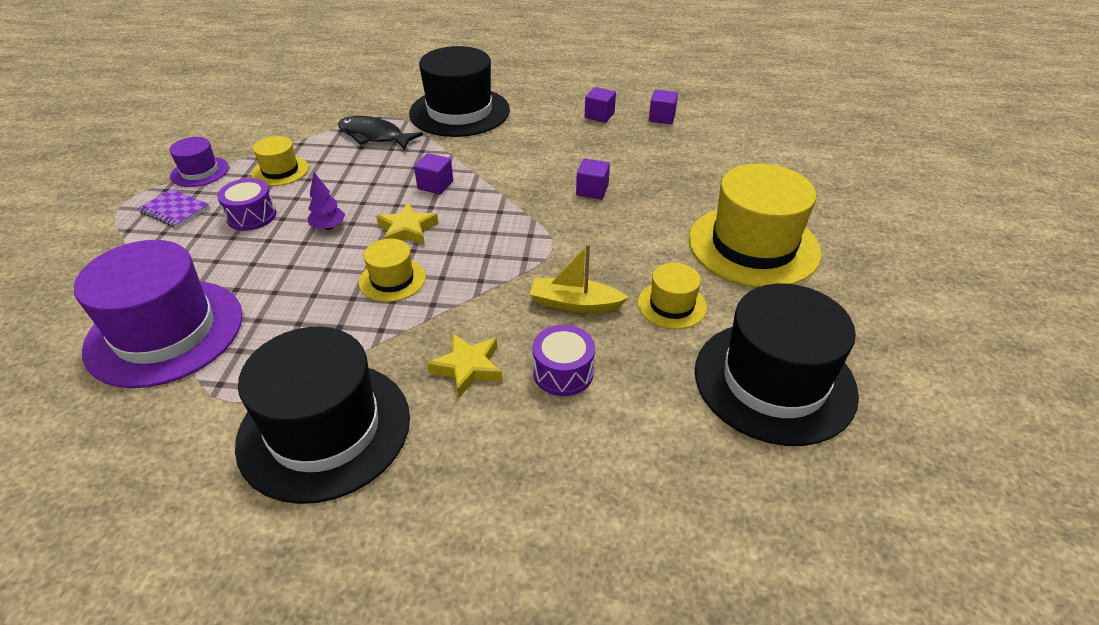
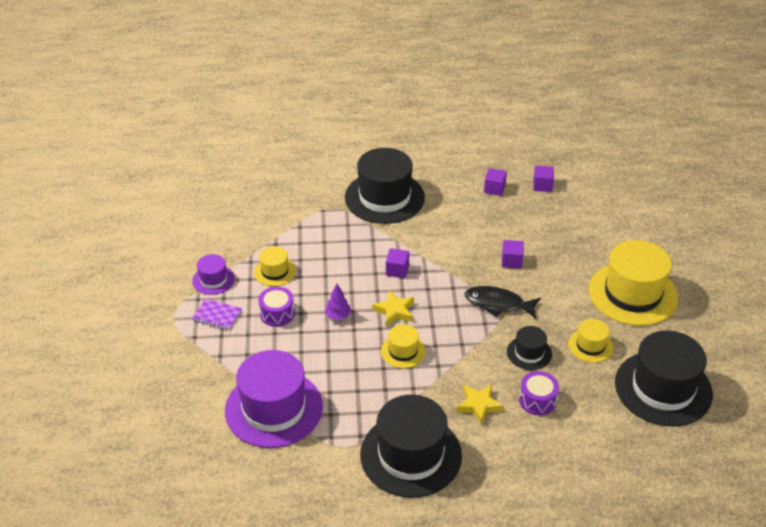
camera: 10 degrees left, 0 degrees up
black fish [338,116,423,150] -> black fish moved to [464,286,541,318]
yellow boat [530,244,629,313] -> black hat [507,326,552,370]

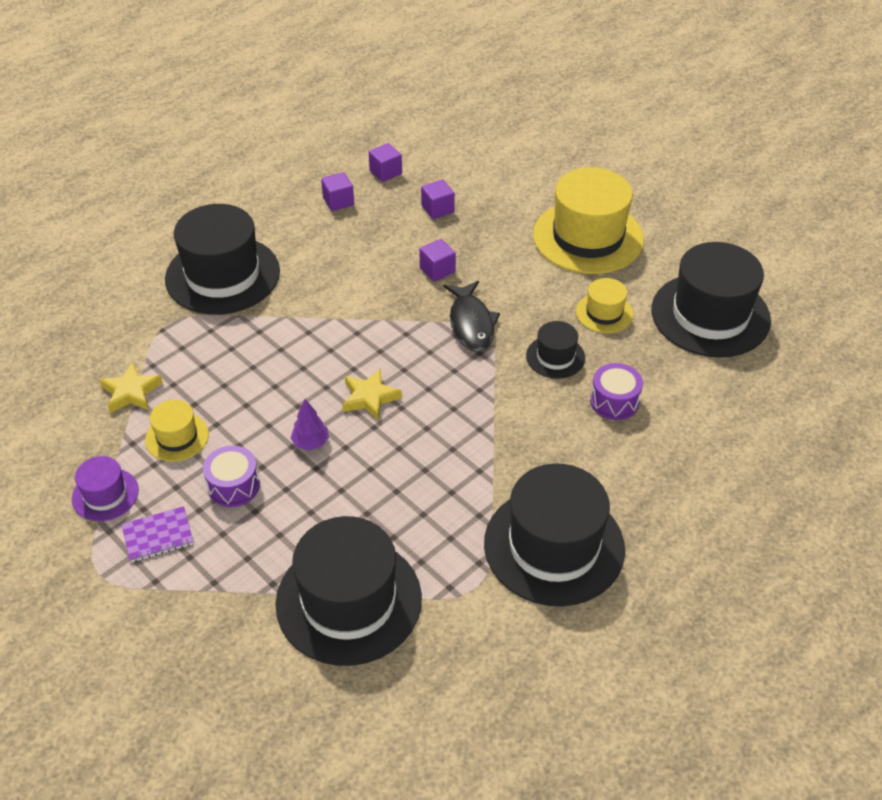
camera: 40 degrees left, 5 degrees up
purple hat [225,350,323,448] -> black hat [275,516,422,666]
yellow hat [381,324,426,368] -> none
purple cube [386,248,409,278] -> purple cube moved to [421,179,455,219]
yellow star [456,385,504,425] -> yellow star moved to [100,363,163,413]
black fish [464,286,541,318] -> black fish turned 75 degrees counterclockwise [443,281,500,352]

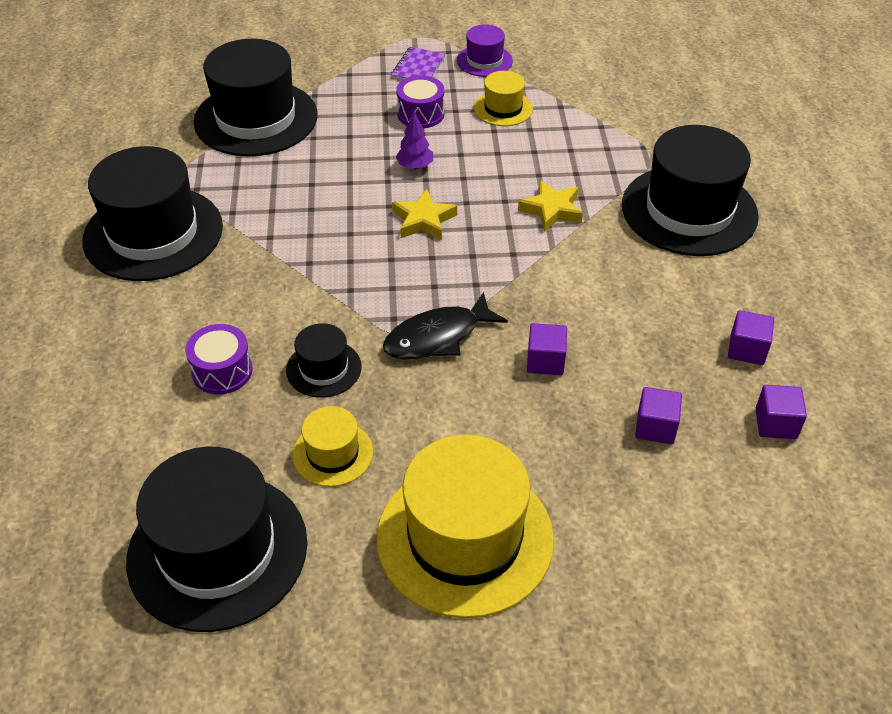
camera: 130 degrees right, 0 degrees up
yellow star [100,363,163,413] -> yellow star moved to [518,180,583,232]
black fish [443,281,500,352] -> black fish turned 60 degrees counterclockwise [383,292,508,359]

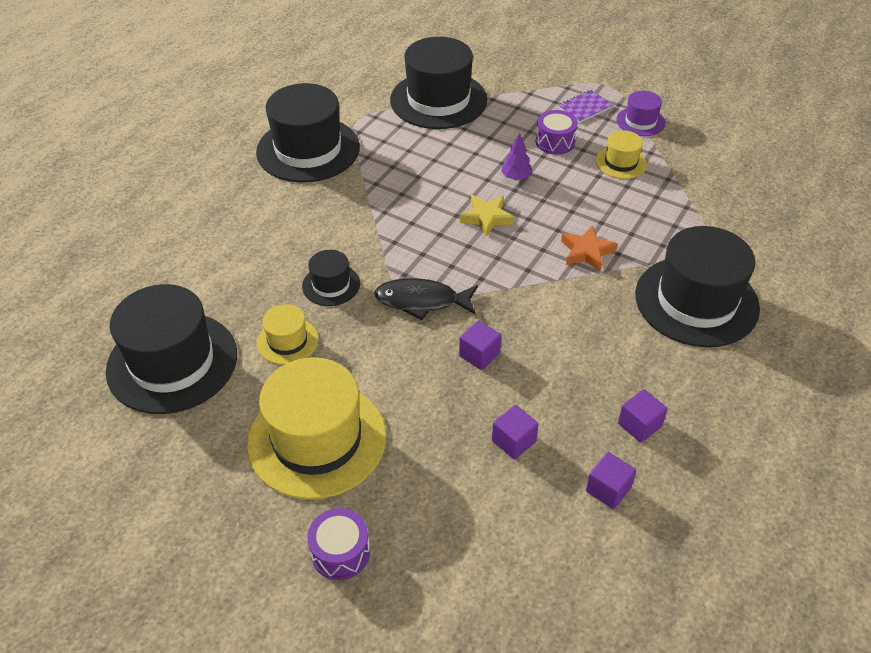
camera: 35 degrees right, 0 degrees up
purple drum [185,324,253,394] -> purple drum moved to [307,508,370,580]
yellow star [518,180,583,232] -> orange star [561,225,618,272]

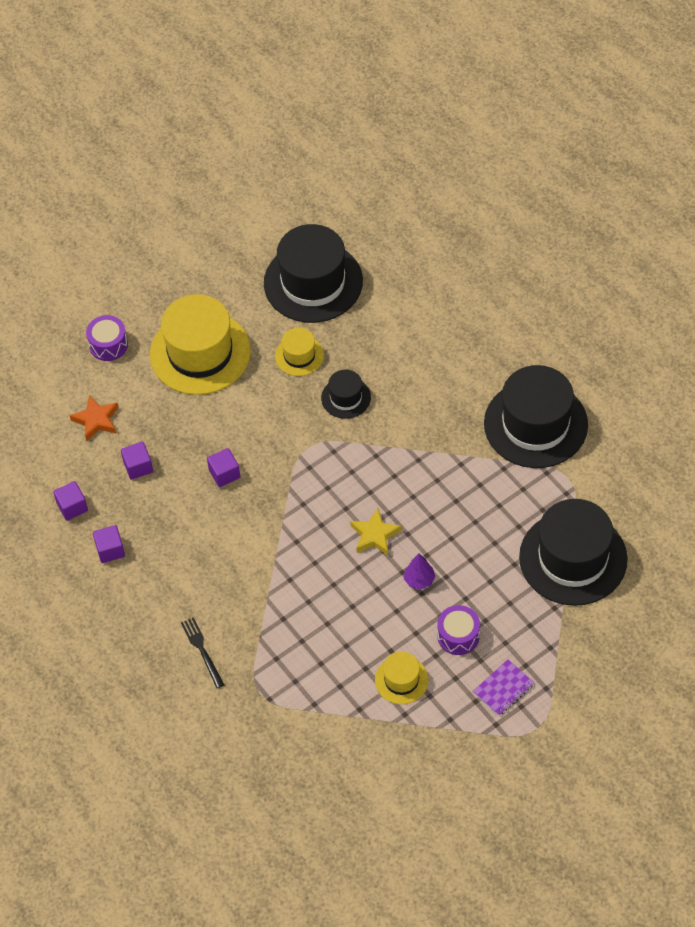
camera: 115 degrees right, 10 degrees up
black fish [374,278,478,320] -> none
purple notebook [558,90,613,123] -> purple notebook turned 60 degrees clockwise [473,659,534,716]
orange star [561,225,618,272] -> orange star moved to [69,395,119,441]
purple hat [616,91,666,136] -> none
black hat [635,226,760,347] -> black fork [181,617,224,688]

